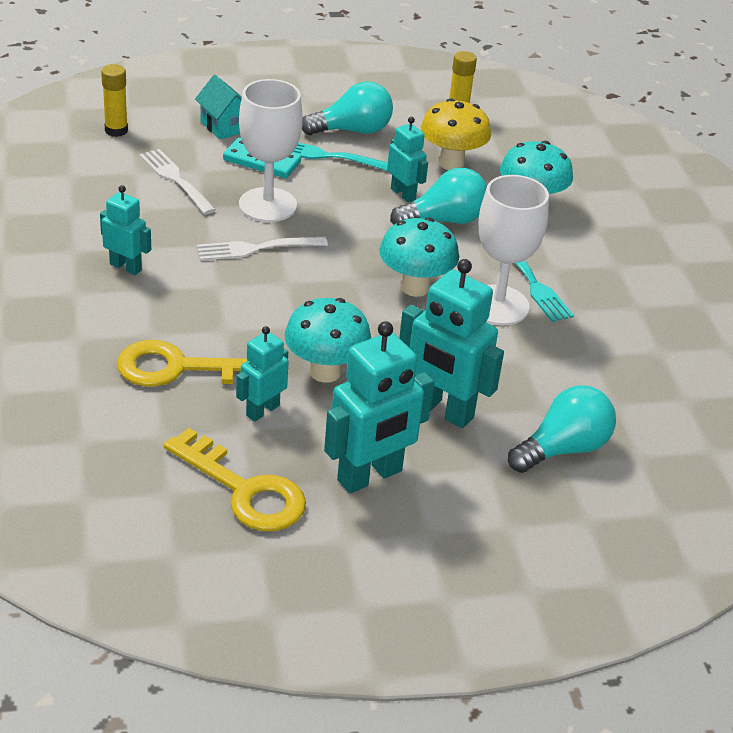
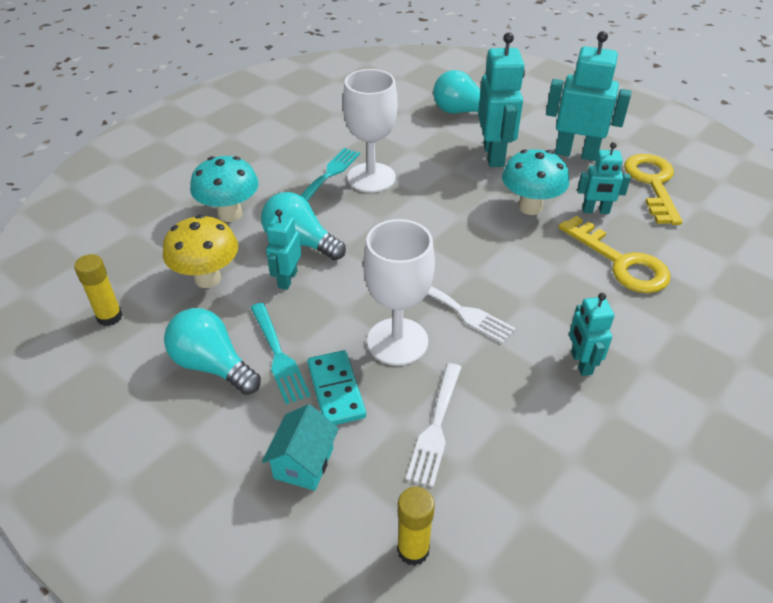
camera: 125 degrees left, 5 degrees up
turquoise mushroom [379,217,459,297] -> none

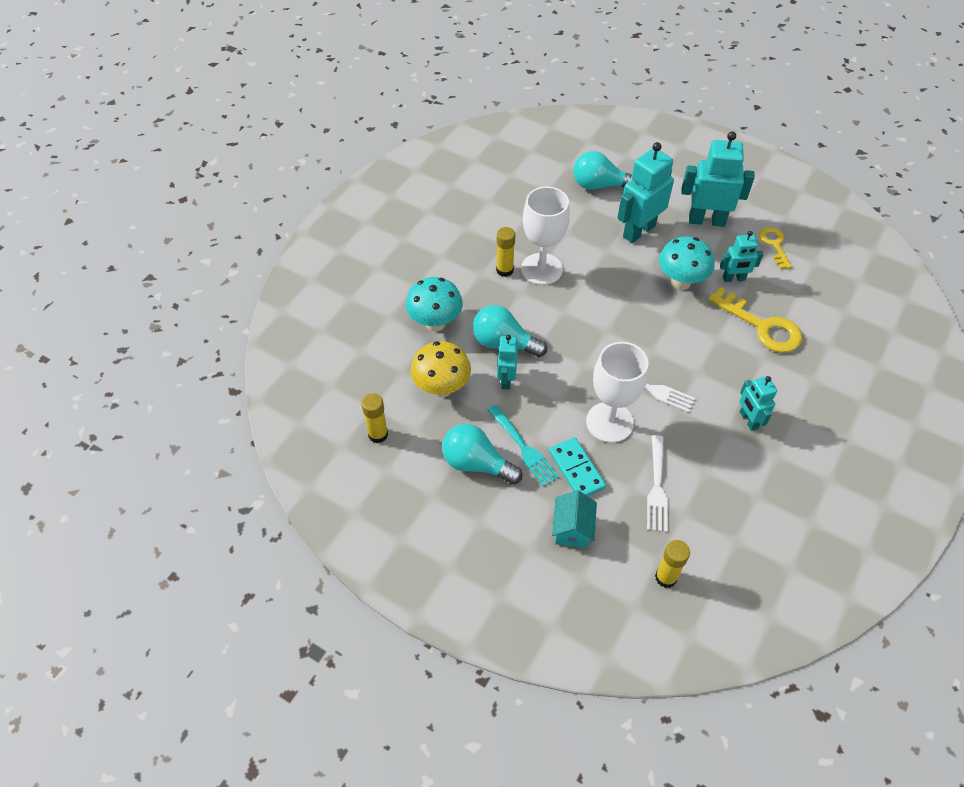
camera: 10 degrees left, 10 degrees up
turquoise fork [300,148,360,202] -> yellow glue stick [496,227,515,277]
turquoise robot [478,32,525,167] -> turquoise robot turned 120 degrees counterclockwise [617,142,674,243]
yellow key [624,154,683,225] -> yellow key [759,227,792,269], size x0.60

